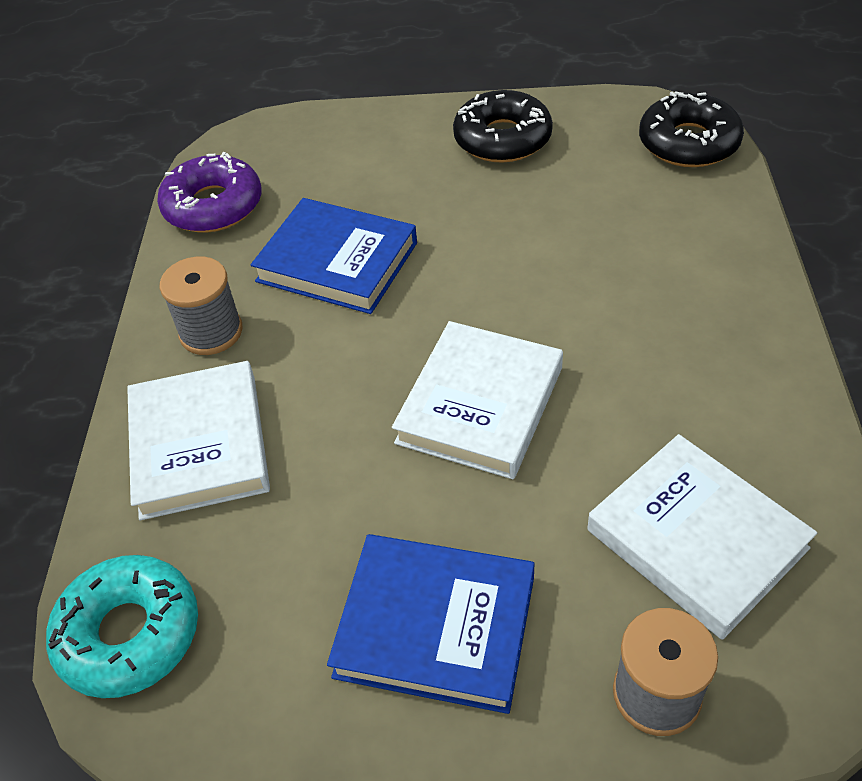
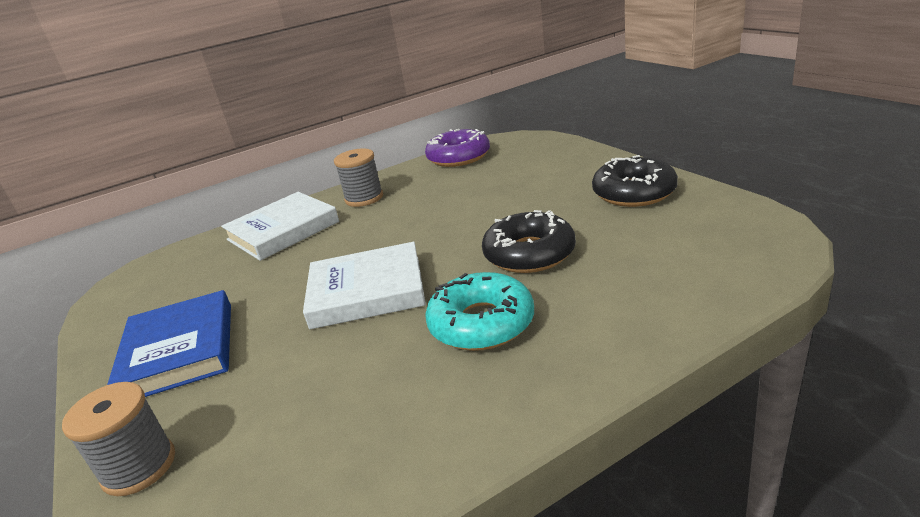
camera: 60 degrees right, 20 degrees down
turquoise donut [46,555,198,698] -> turquoise donut moved to [425,272,534,351]
blue book [251,198,417,314] -> none
white book [587,434,817,640] -> none
black donut [639,92,744,167] -> black donut moved to [482,210,576,273]

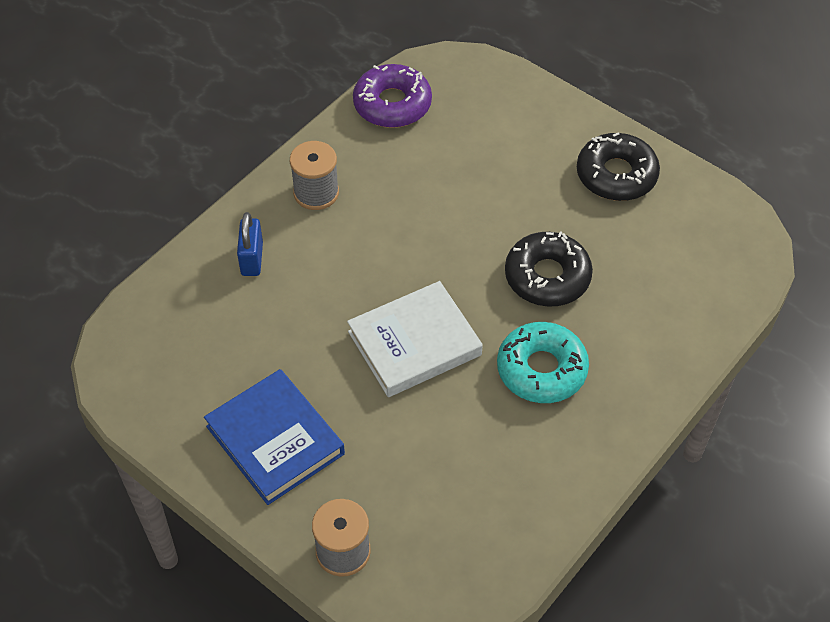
camera: 25 degrees left, 25 degrees up
white book [221,192,339,261] -> blue padlock [237,212,263,276]

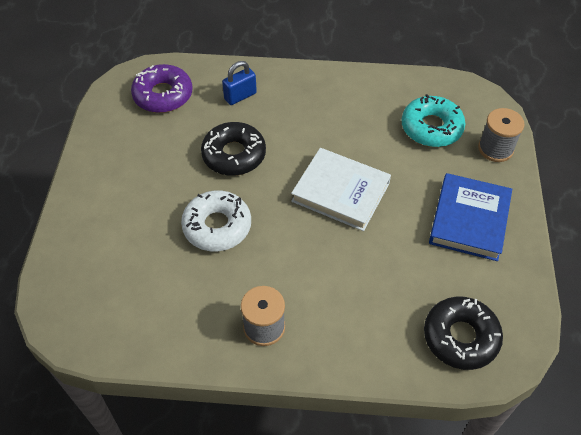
camera: 125 degrees left, 0 degrees up
blue padlock [237,212,263,276] -> blue padlock moved to [222,61,257,105]
purple donut [353,64,432,128] -> purple donut moved to [131,64,192,113]
turquoise donut [497,322,589,403] -> turquoise donut moved to [402,94,465,147]
black donut [577,132,660,201] -> black donut moved to [424,297,503,370]
none -> white donut [181,191,251,251]

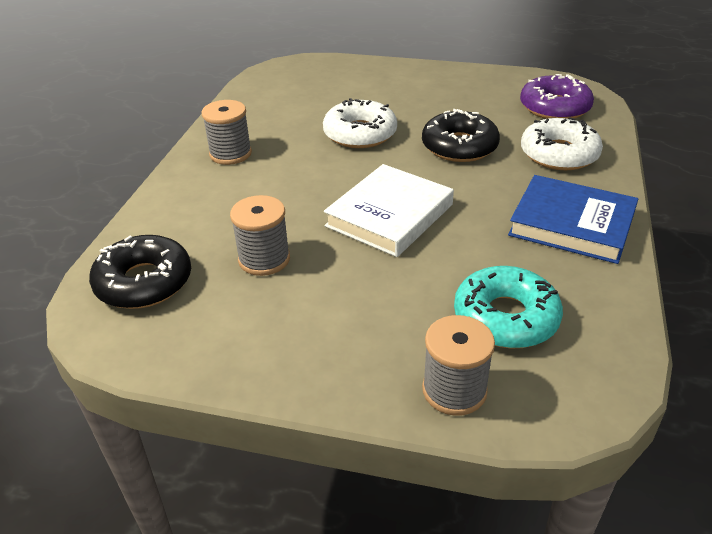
camera: 100 degrees right, 15 degrees down
blue padlock [222,61,257,105] -> white donut [521,117,603,170]
blue book [429,173,512,261] -> blue book moved to [508,175,638,264]
none -> grey spool [230,195,290,276]

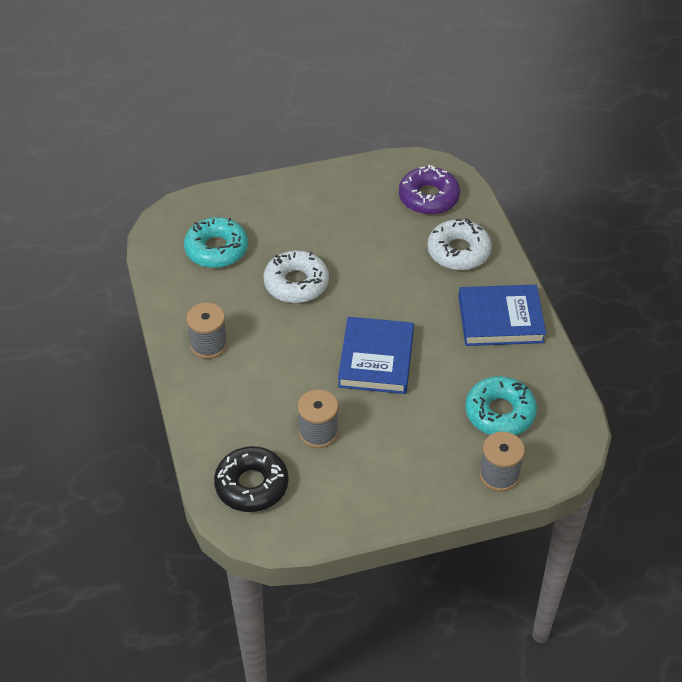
camera: 30 degrees left, 10 degrees up
white book [324,164,454,257] -> blue book [338,317,414,394]
black donut [422,109,500,162] -> none
none -> turquoise donut [184,217,248,268]

